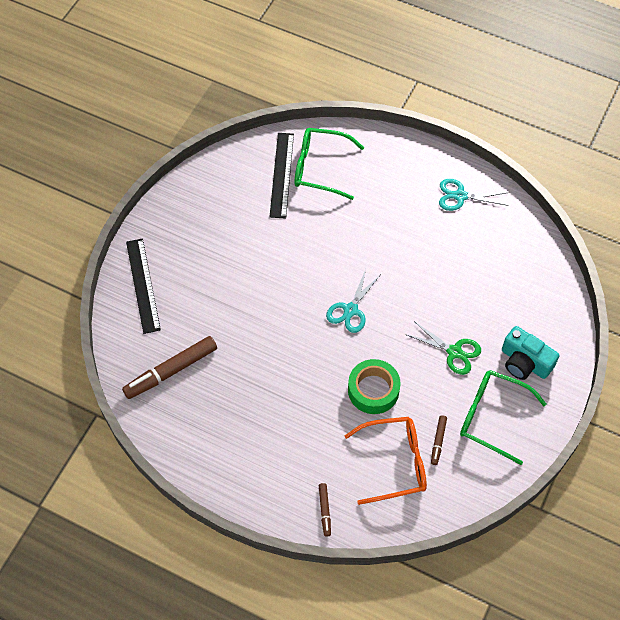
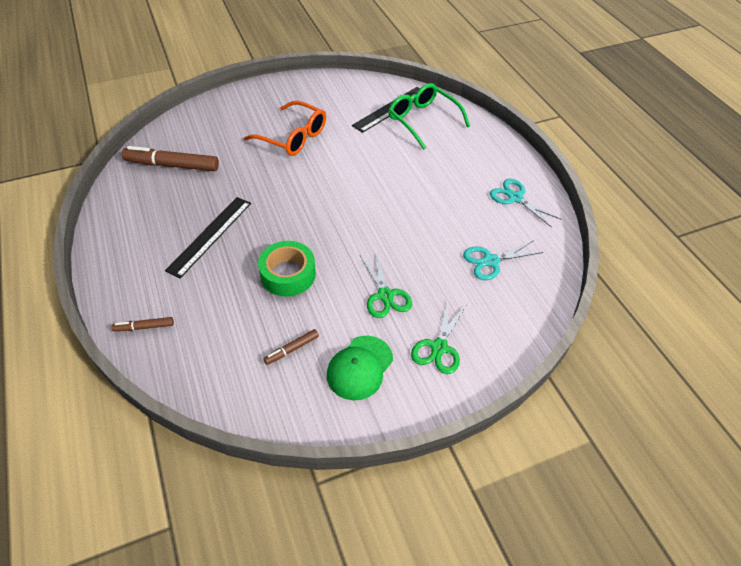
camera: 40 degrees right, 10 degrees down
black ruler [126,239,161,334] -> black ruler moved to [165,197,251,278]
brown marker [319,483,331,537] -> brown marker turned 45 degrees clockwise [111,317,174,332]
turquoise scissors [326,269,381,333] -> turquoise scissors moved to [463,240,543,280]
orange glasses [345,417,427,505] -> orange glasses moved to [244,101,326,156]
green glasses [460,370,546,465] -> green cap [327,336,393,400]
turquoise camera [502,326,559,380] -> green scissors [411,302,467,374]

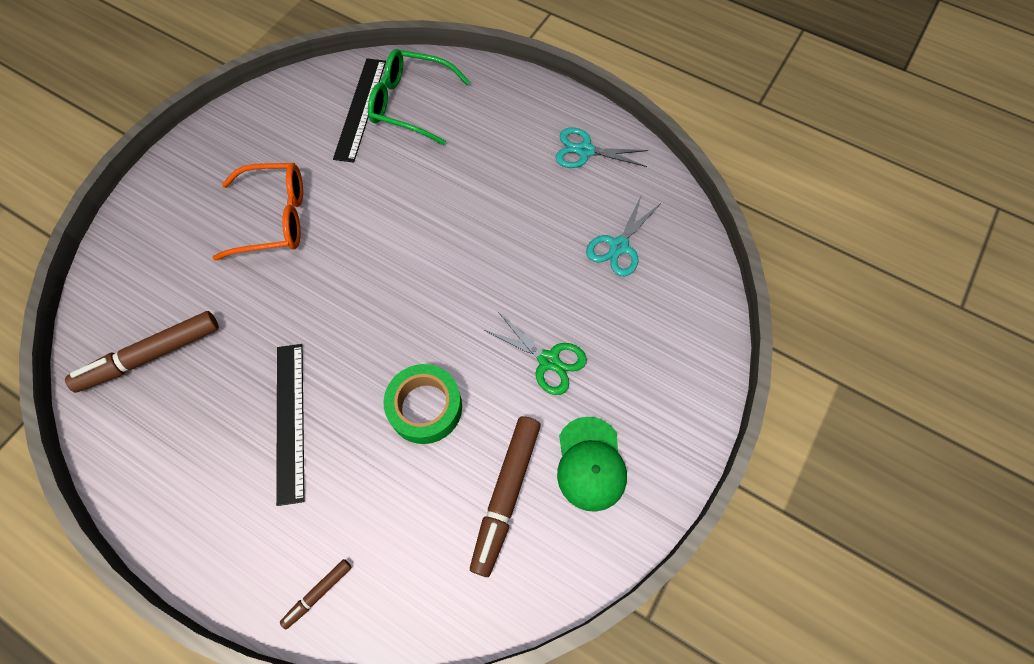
camera: 35 degrees left, 15 degrees up
brown marker [263,329,319,365] -> brown marker [470,416,541,577], size x2.04
green scissors [411,302,467,374] -> none

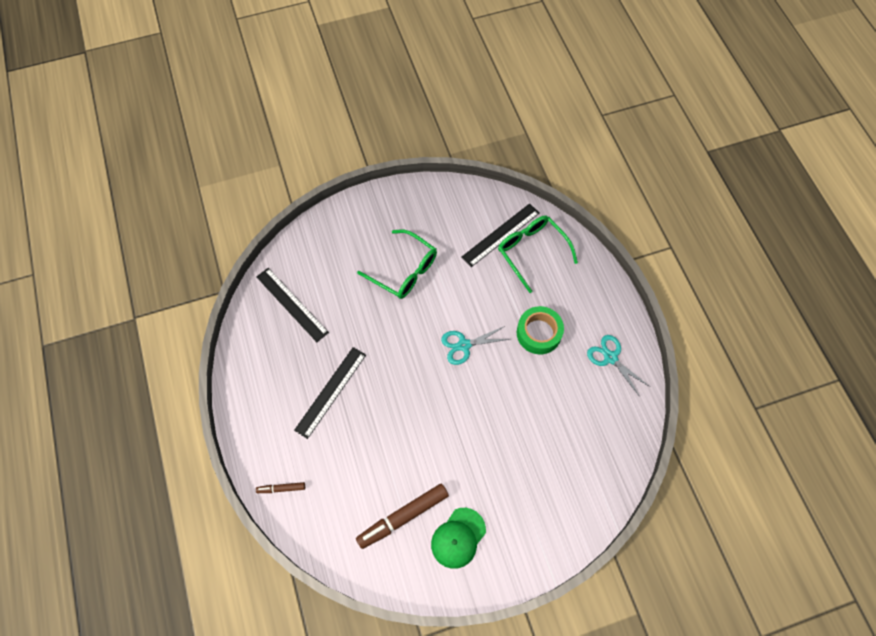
camera: 40 degrees right, 0 degrees up
brown marker [65,311,219,393] -> black ruler [256,268,329,342]
orange glasses [213,163,303,261] -> green glasses [357,229,437,299]
green tape [384,364,462,444] -> green tape moved to [517,306,564,354]
green scissors [484,312,587,395] -> none
turquoise scissors [586,194,661,277] -> turquoise scissors moved to [441,326,510,365]

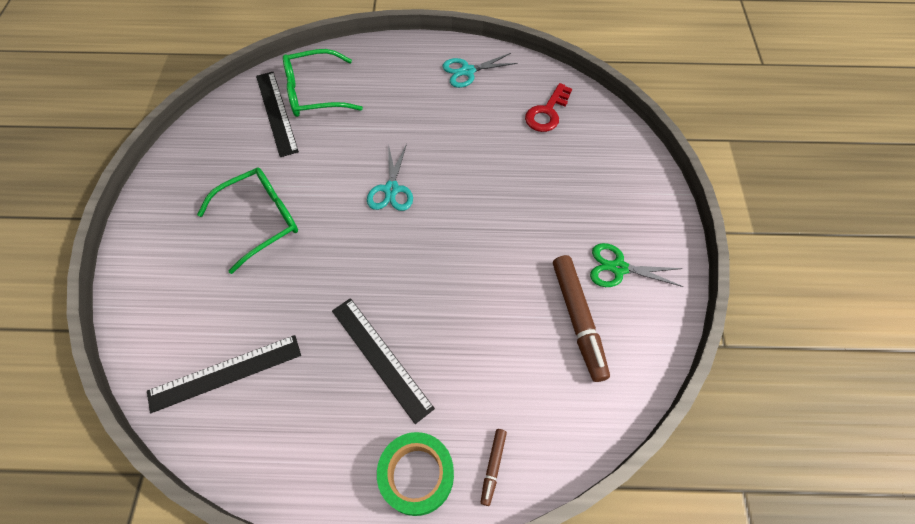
camera: 70 degrees left, 5 degrees down
green cap [431,508,486,569] -> green scissors [590,243,683,287]
green tape [517,306,564,354] -> green tape moved to [377,432,454,516]
none -> red key [525,83,572,132]

